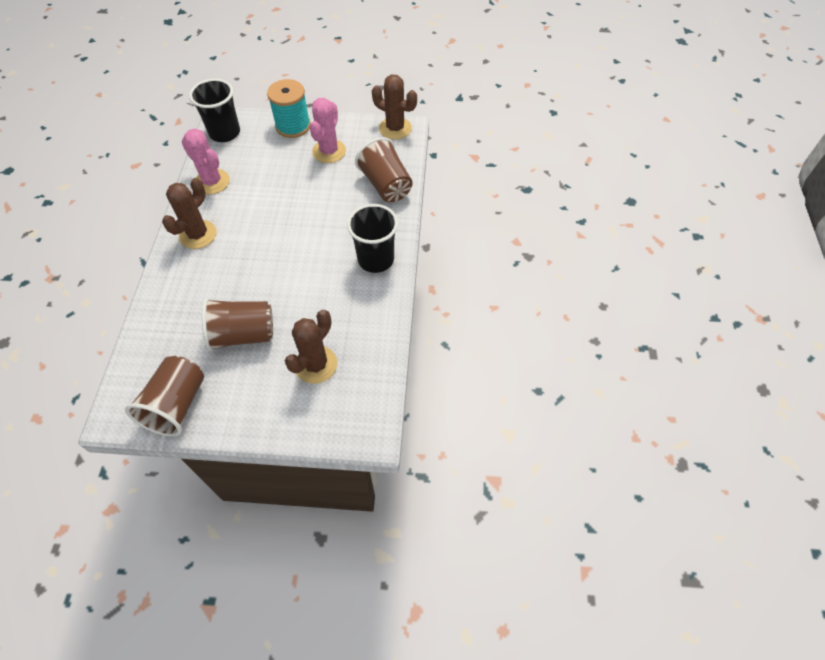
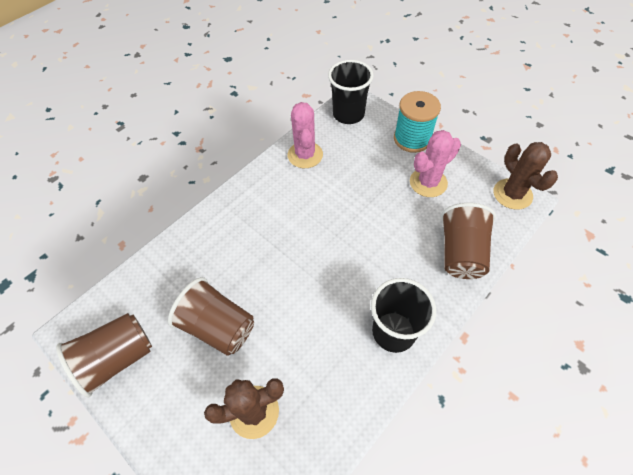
camera: 40 degrees right, 0 degrees up
brown cactus [162,178,217,249] -> none

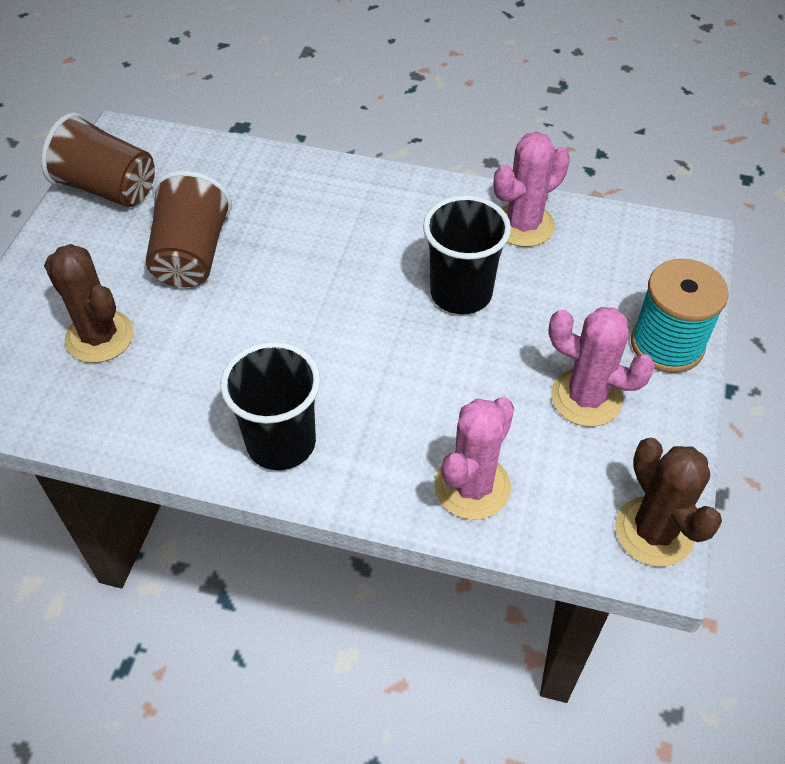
camera: 60 degrees right, 5 degrees down
black cup [328,60,374,124] -> black cup moved to [423,195,511,314]
brown cup [441,203,496,279] -> pink cactus [435,397,515,520]
brown cactus [494,142,558,210] -> brown cactus turned 60 degrees counterclockwise [615,438,722,567]

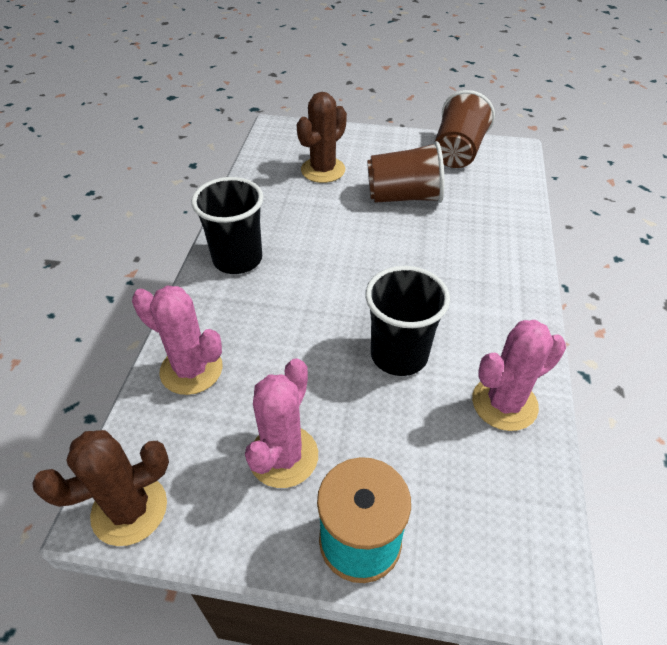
camera: 85 degrees right, 5 degrees down
pink cactus [494,132,570,247] -> pink cactus turned 75 degrees counterclockwise [472,320,566,431]

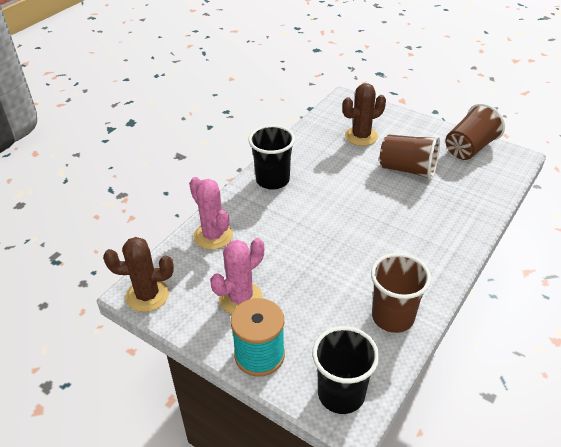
camera: 25 degrees right, 5 degrees down
black cup [365,266,450,376] -> black cup moved to [312,326,379,414]
pink cactus [472,320,566,431] -> brown cup [371,253,431,333]

